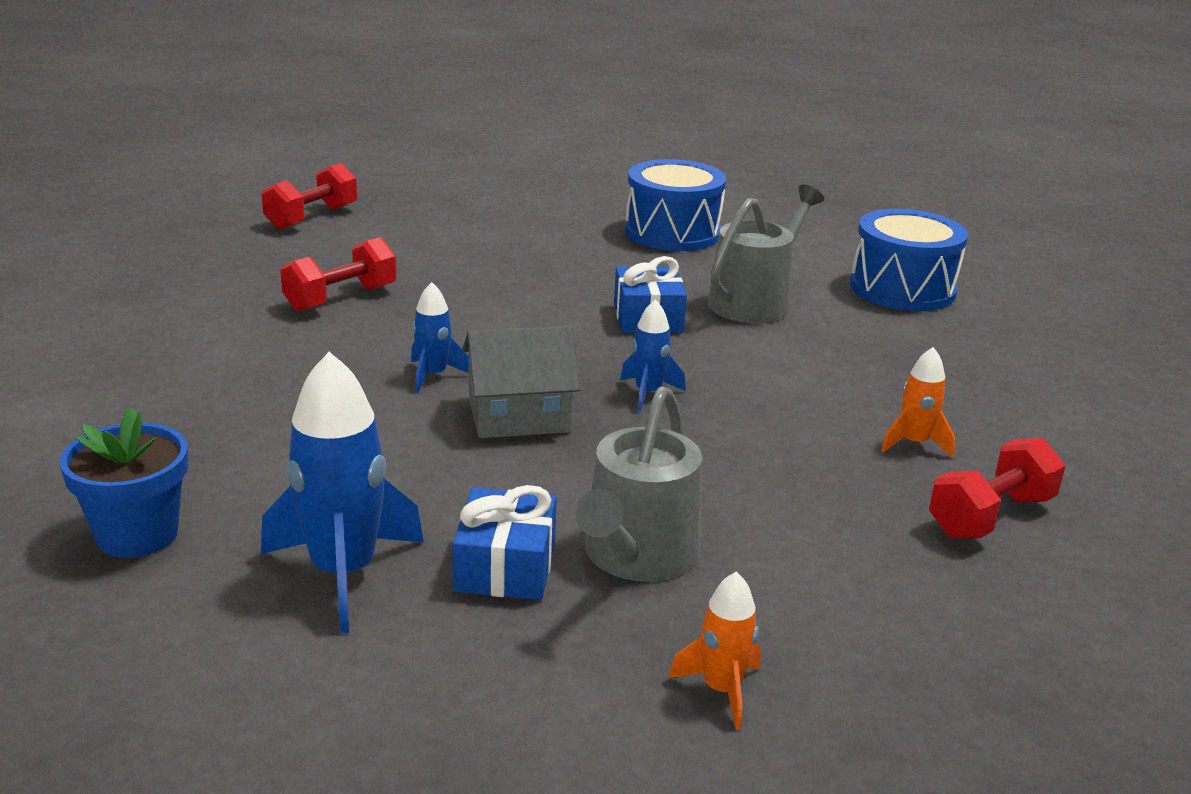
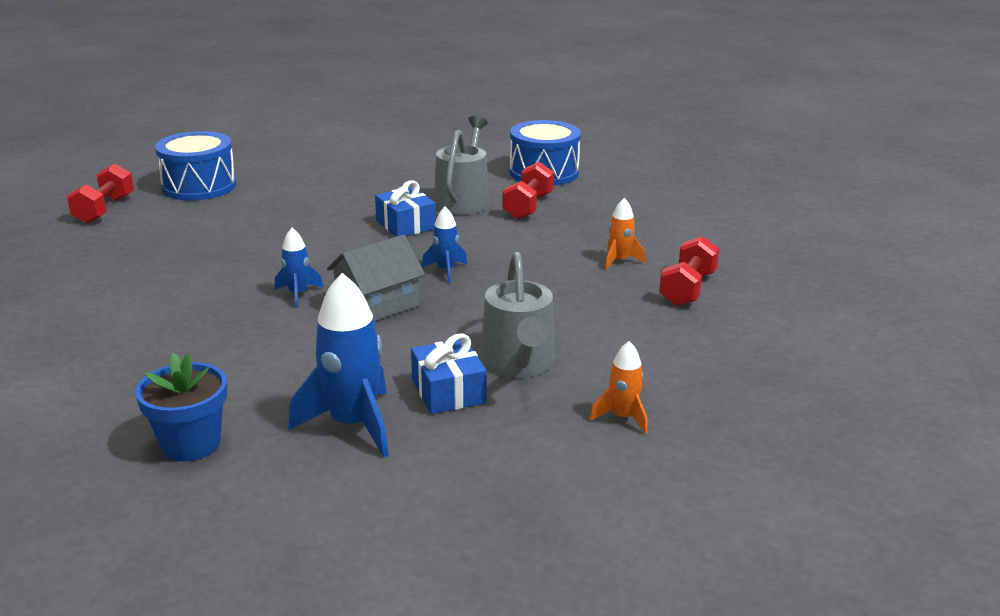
camera: 25 degrees left, 0 degrees up
red dumbbell [280,237,397,312] -> red dumbbell moved to [502,162,554,219]
blue drum [625,159,726,251] -> blue drum moved to [155,131,236,201]

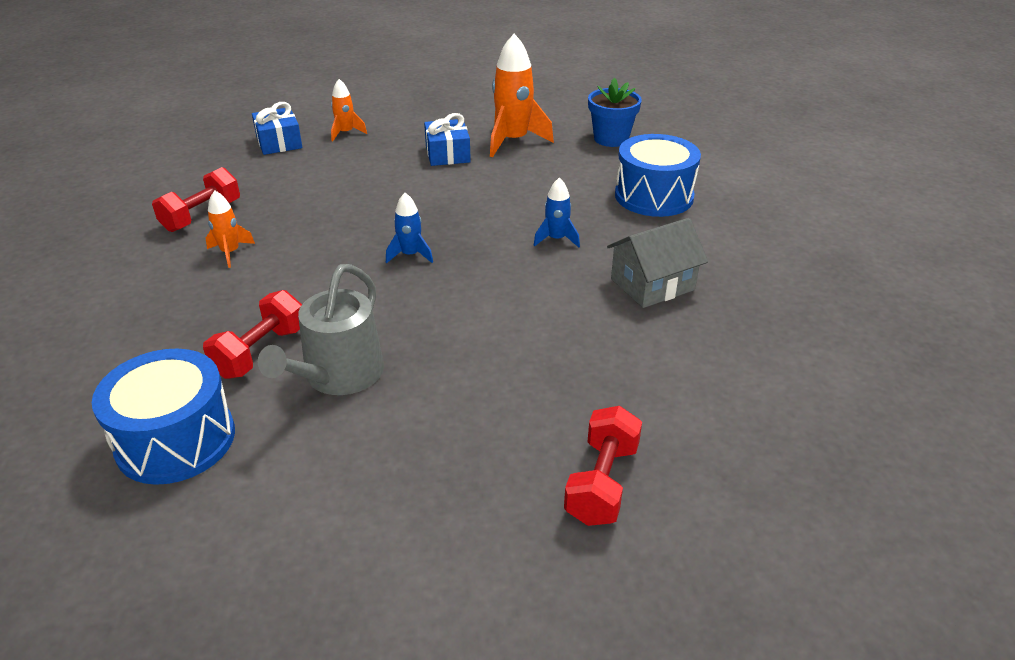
camera: 170 degrees left, 10 degrees up
red dumbbell [67,164,134,224] -> red dumbbell moved to [564,406,642,526]
blue drum [155,131,236,201] -> blue drum moved to [615,134,701,217]
blue rocket [288,273,389,457] -> orange rocket [490,34,554,157]
grey house [327,234,425,321] -> grey house moved to [607,218,708,308]
blue gift [375,180,436,236] -> blue gift moved to [252,102,302,155]
grey watering can [480,252,555,378] -> none

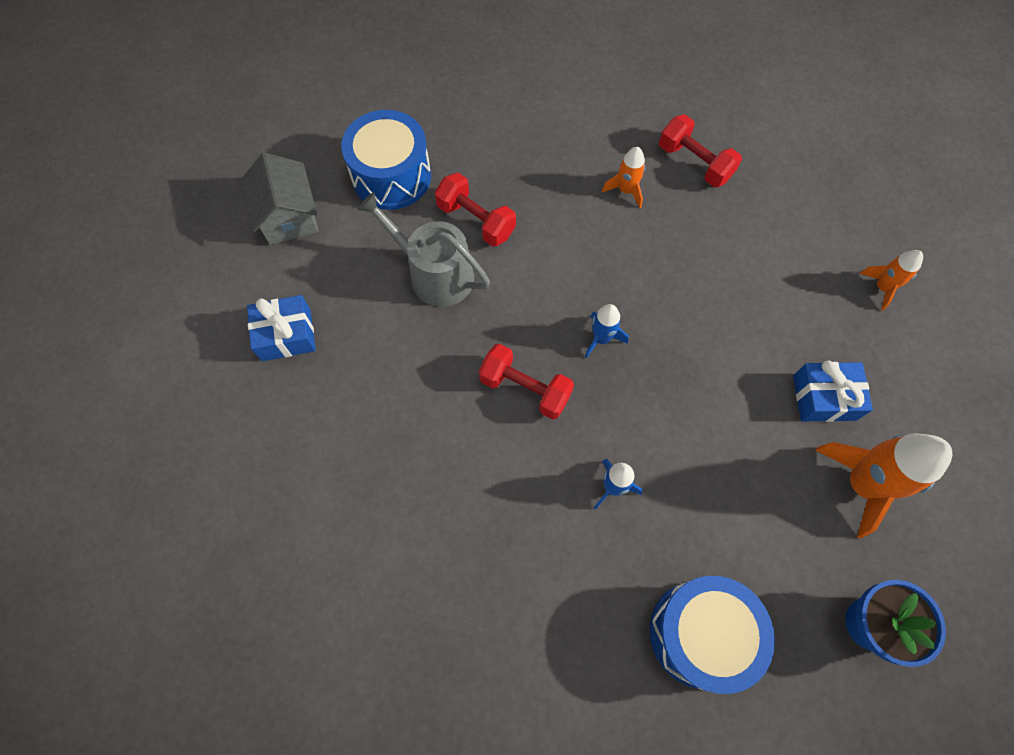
camera: 100 degrees right, 30 degrees up
blue gift [252,102,302,155] -> blue gift moved to [247,295,316,361]
red dumbbell [564,406,642,526] -> red dumbbell moved to [479,343,574,419]
grey house [607,218,708,308] -> grey house moved to [241,152,319,245]

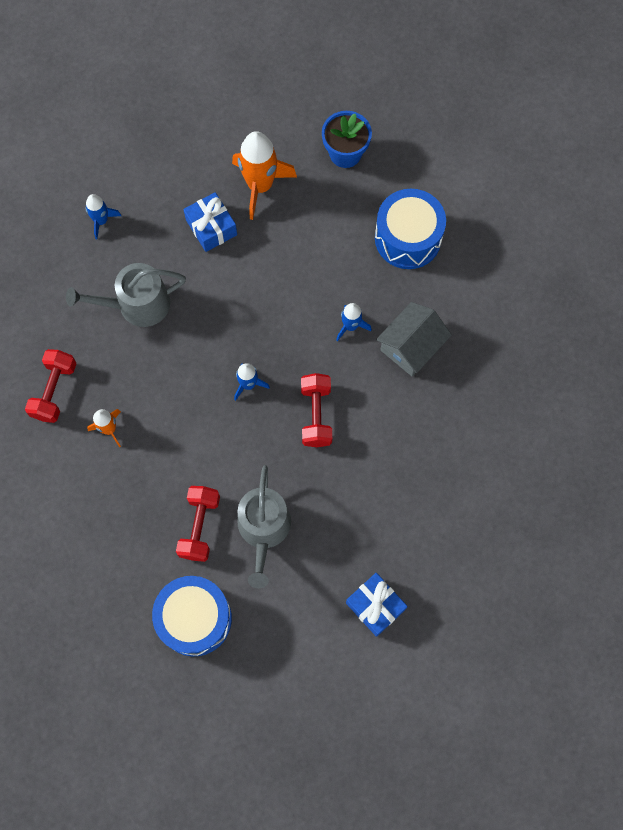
camera: 120 degrees left, 5 degrees up
grey house [241,152,319,245] -> grey house moved to [376,302,452,376]
orange rocket [860,250,923,311] -> blue rocket [86,194,121,239]
none -> grey watering can [66,263,186,327]

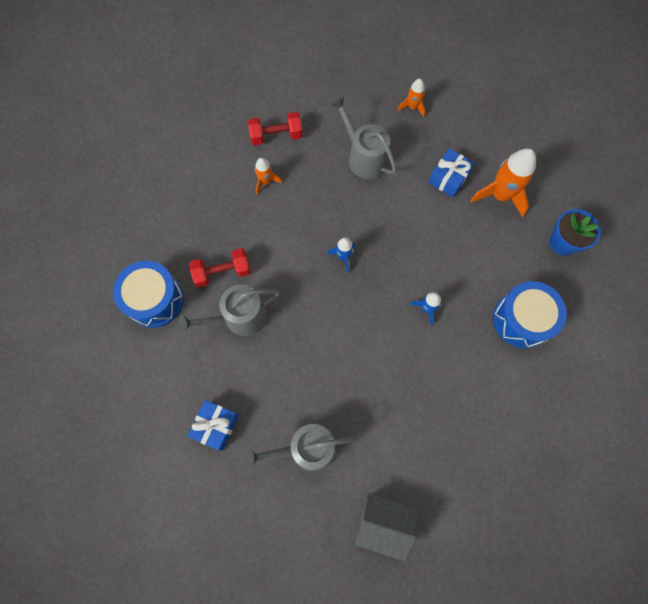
camera: 65 degrees right, 0 degrees up
blue rocket [86,194,121,239] -> orange rocket [398,79,425,117]
red dumbbell [301,373,332,447] -> none
grey house [376,302,452,376] -> grey house moved to [355,493,418,561]
none -> grey watering can [244,424,356,471]

